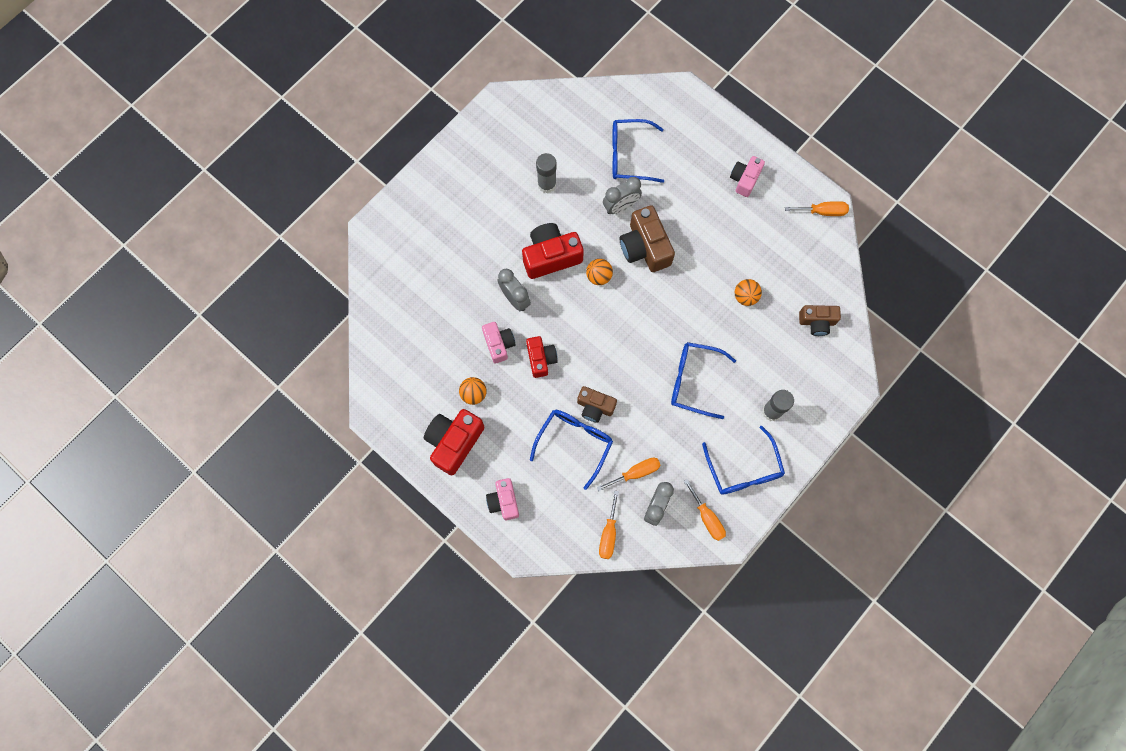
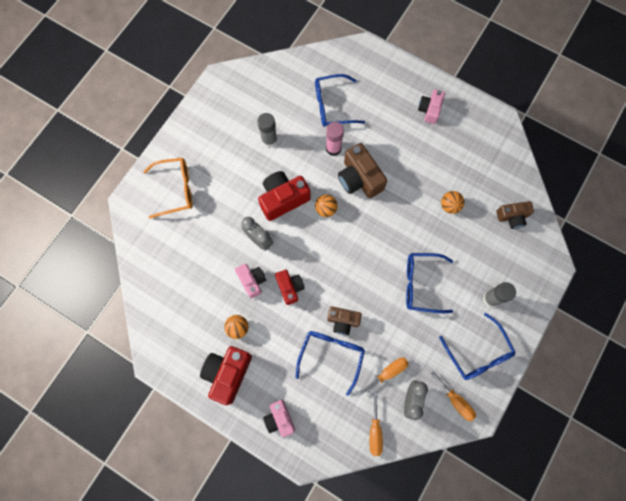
camera: 10 degrees left, 0 degrees up
grey clock [603,177,642,214] -> pink glue stick [326,122,344,156]
orange screwdriver [785,201,849,216] -> none
none -> orange glasses [143,158,193,218]

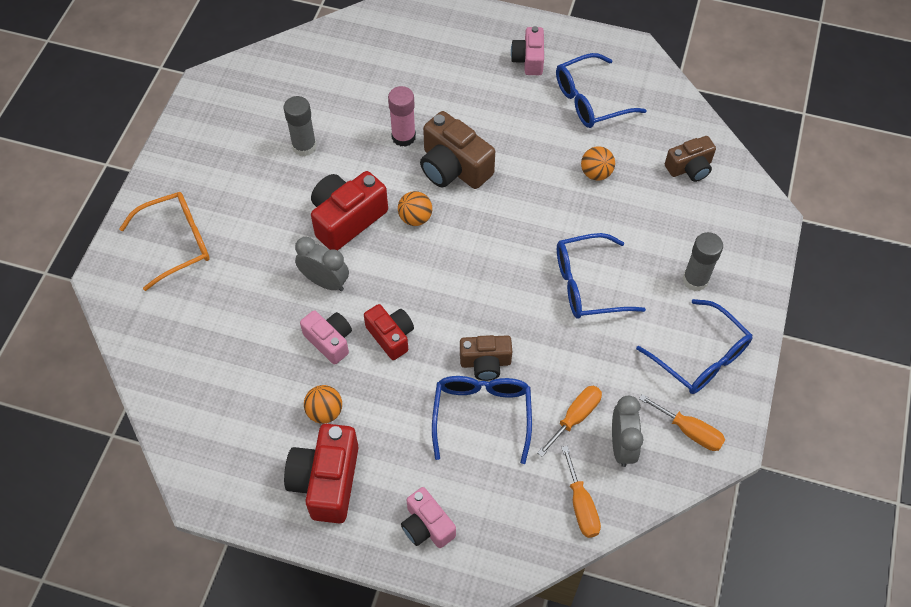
camera: 15 degrees left, 15 degrees down
blue glasses [315,74,365,127] -> blue glasses moved to [556,53,647,128]

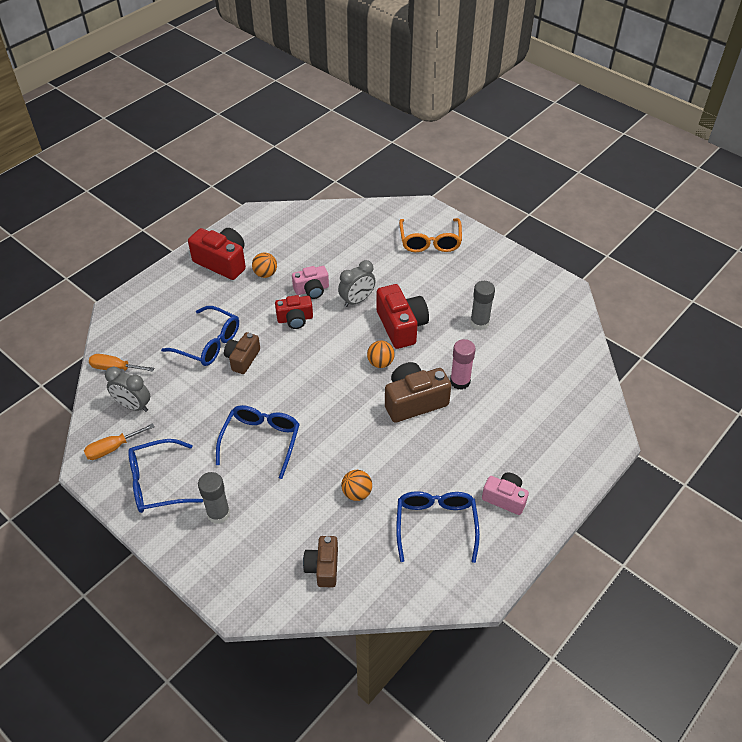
camera: 115 degrees right, 10 degrees down
pink camera [401,487,456,548] -> none
orange screwdriver [537,386,602,457] -> none

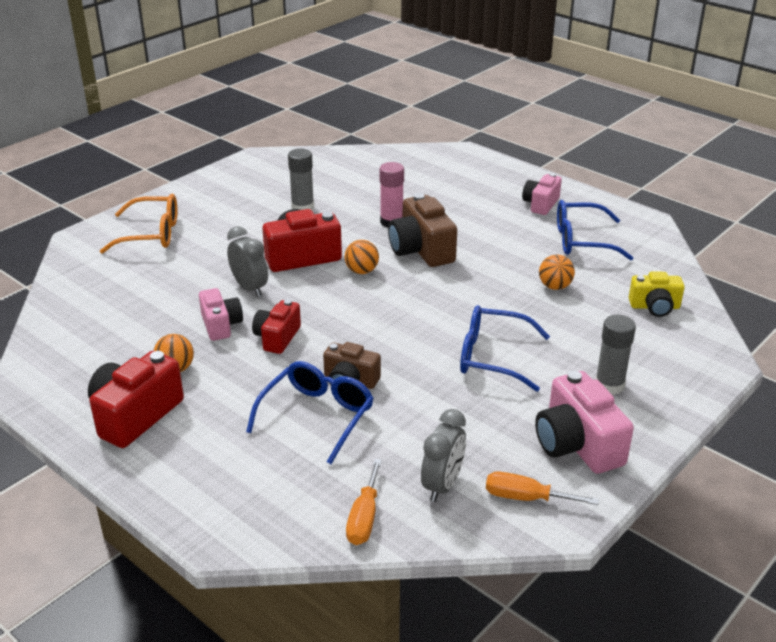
camera: 90 degrees left, 15 degrees down
orange screwdriver [84,423,155,460] -> orange screwdriver turned 135 degrees clockwise [486,472,599,505]
blue glasses [128,439,203,513] -> pink camera [535,370,634,474]
red camera [275,295,313,329] -> red camera turned 150 degrees counterclockwise [252,299,301,354]
brown camera [303,536,338,587] -> yellow camera [629,272,685,317]

